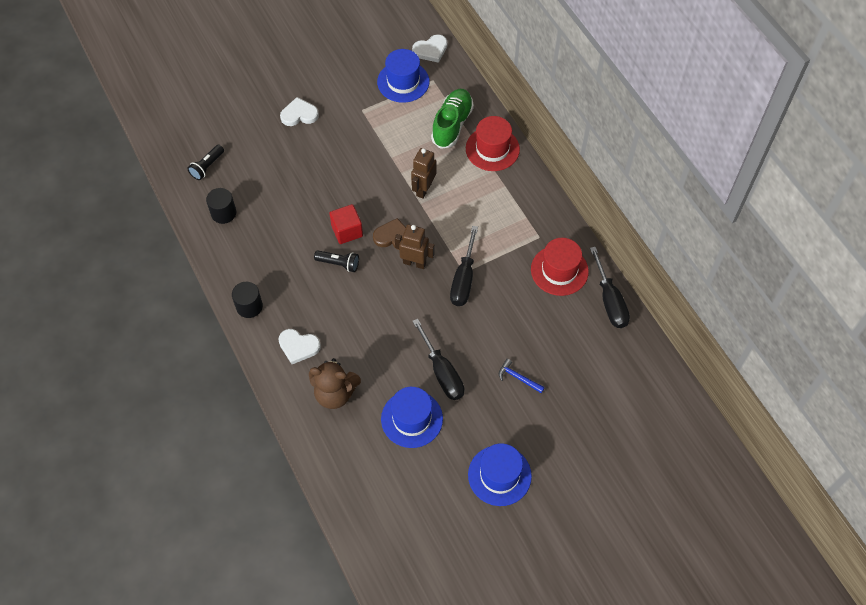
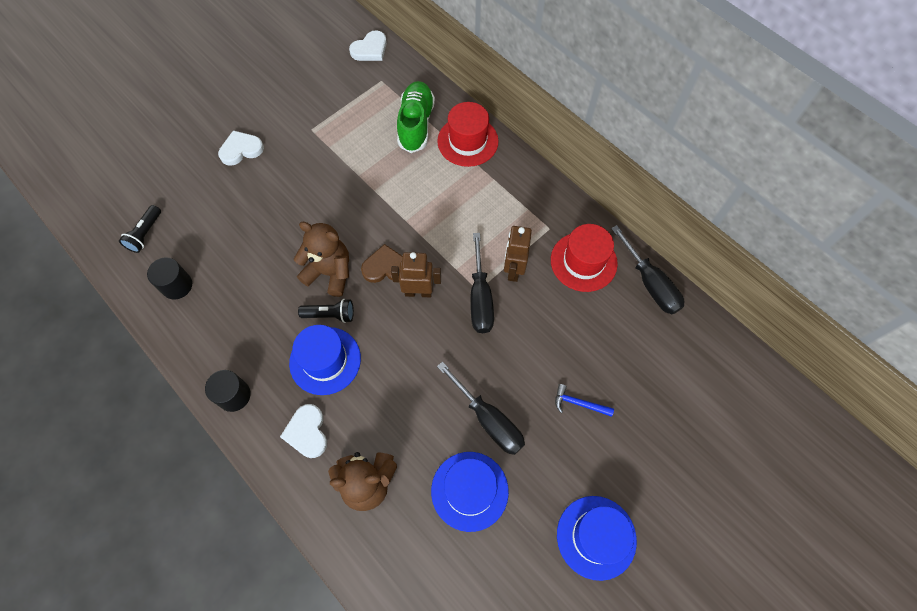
camera: 15 degrees left, 5 degrees up
white heart [278,329,321,364] -> white heart turned 75 degrees clockwise [280,404,327,458]
red cube [329,204,363,244] -> brown teddy bear [294,222,349,297]
blue hat [377,49,429,103] -> blue hat moved to [289,325,361,395]
brown robot [411,148,437,199] -> brown robot moved to [504,226,532,282]

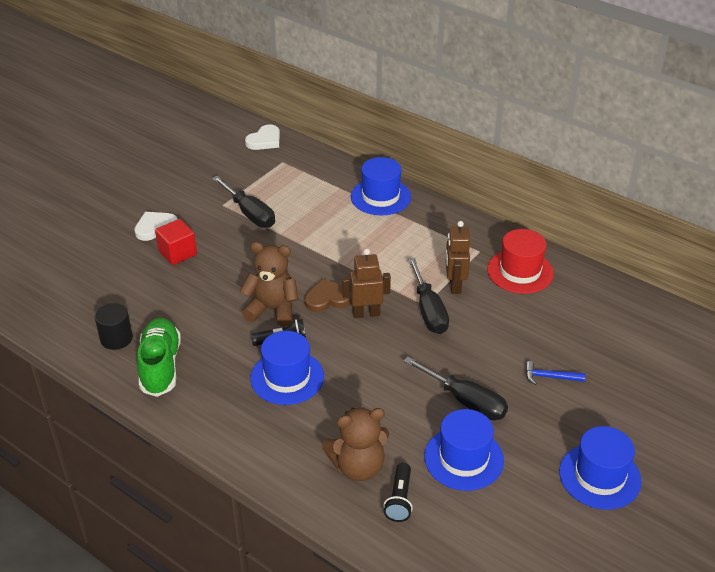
camera: 10 degrees left, 25 degrees down
black flashlight [119,205,161,253] -> black flashlight moved to [383,463,413,522]
black cylinder [205,370,251,412] -> none
white heart [280,404,327,458] -> none
green shoe [397,81,435,153] -> green shoe moved to [137,318,181,397]
red hat [437,102,499,167] -> blue hat [351,157,411,215]
black screwdriver [611,225,684,314] -> black screwdriver moved to [212,176,275,228]
none -> red cube [155,219,197,265]

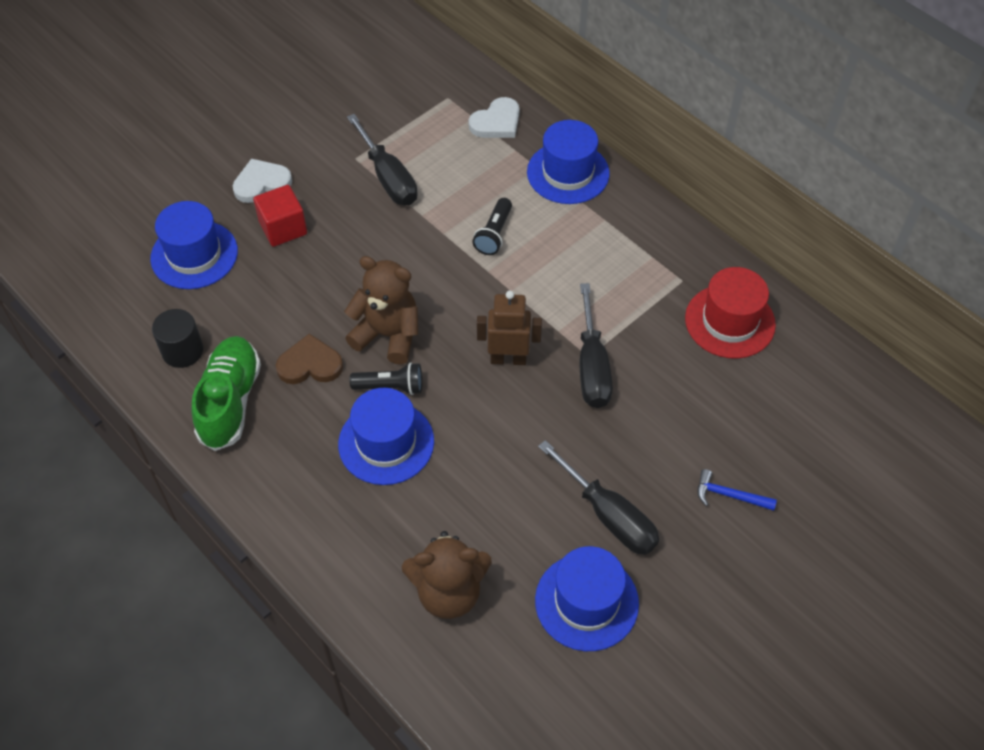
camera: 10 degrees right, 15 degrees up
white heart [245,124,280,150] -> white heart moved to [469,97,519,138]
brown heart [305,279,352,312] -> brown heart moved to [276,334,343,384]
black flashlight [383,463,413,522] -> black flashlight moved to [472,198,512,255]
brown robot [445,221,470,294] -> none
blue hat [559,426,642,510] -> blue hat moved to [150,201,238,289]

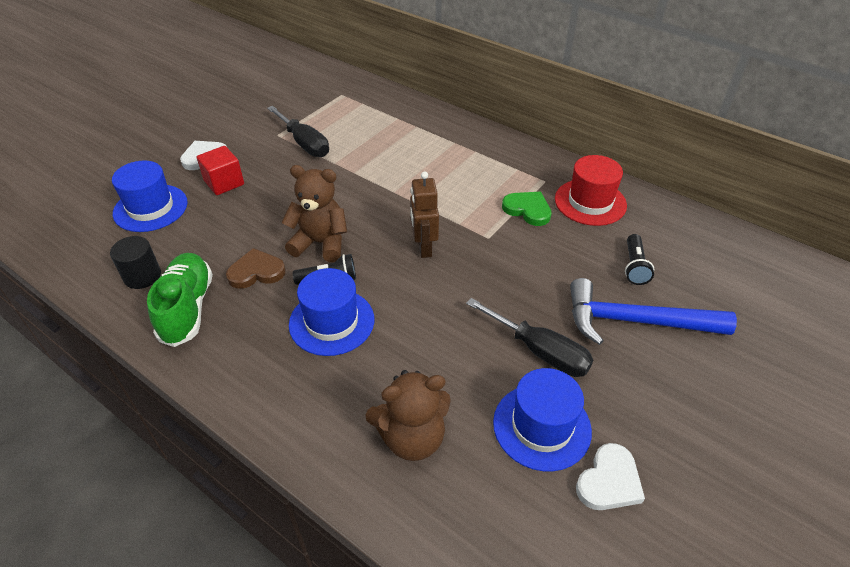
camera: 10 degrees left, 10 degrees down
white heart [469,97,519,138] -> white heart moved to [576,443,645,510]
black flashlight [472,198,512,255] -> black flashlight moved to [625,234,654,285]
brown robot [477,291,542,365] -> brown robot turned 90 degrees counterclockwise [410,171,439,258]
blue hat [527,120,610,204] -> none
black screwdriver [580,283,613,408] -> none
blue hammer [698,469,777,511] -> blue hammer [570,278,737,345], size x2.30
none -> green heart [502,192,552,226]

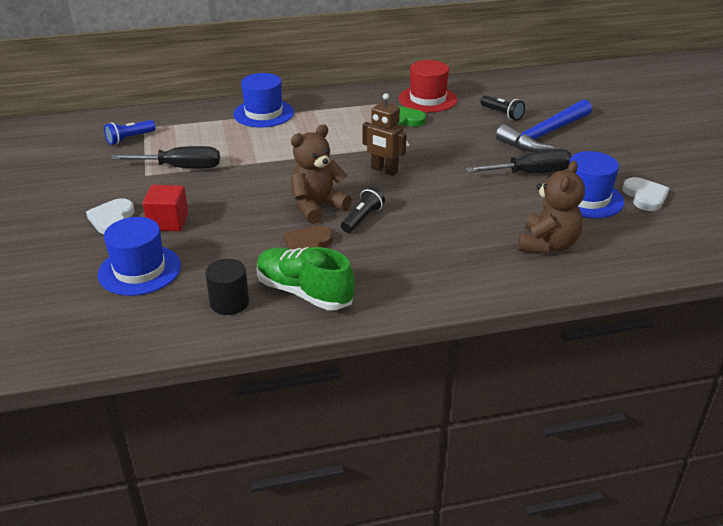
camera: 50 degrees left, 10 degrees down
blue hat [289,268,374,356] -> blue hat moved to [233,73,294,128]
none -> blue flashlight [104,120,156,145]

